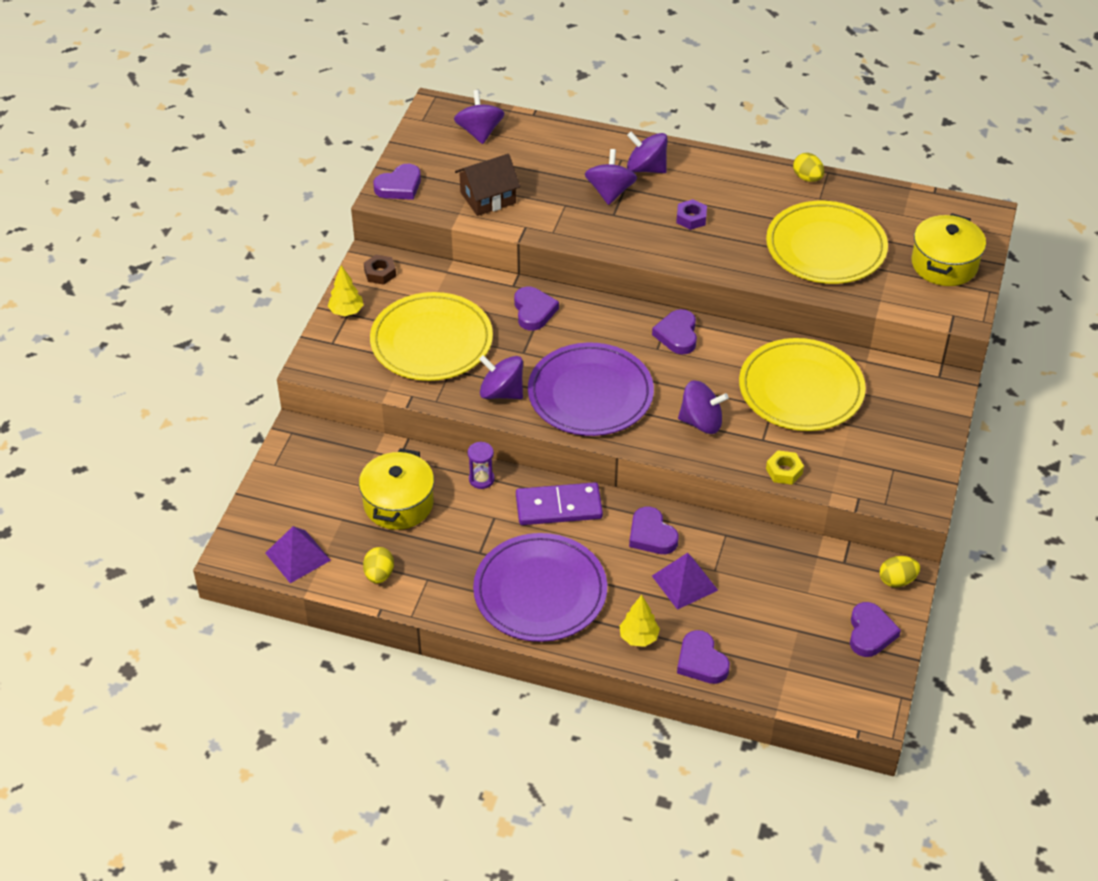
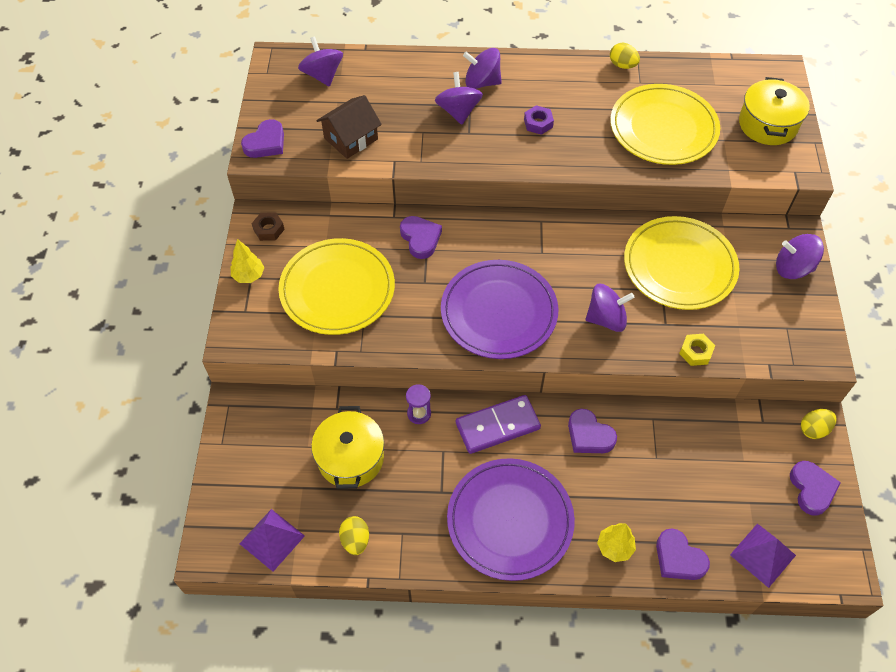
camera: 15 degrees left, 10 degrees up
purple spinning top [479,355,523,399] -> purple spinning top moved to [776,234,824,279]
purple heart [652,309,697,355] -> none
purple pyramid [652,553,718,610] -> purple pyramid moved to [730,523,796,588]

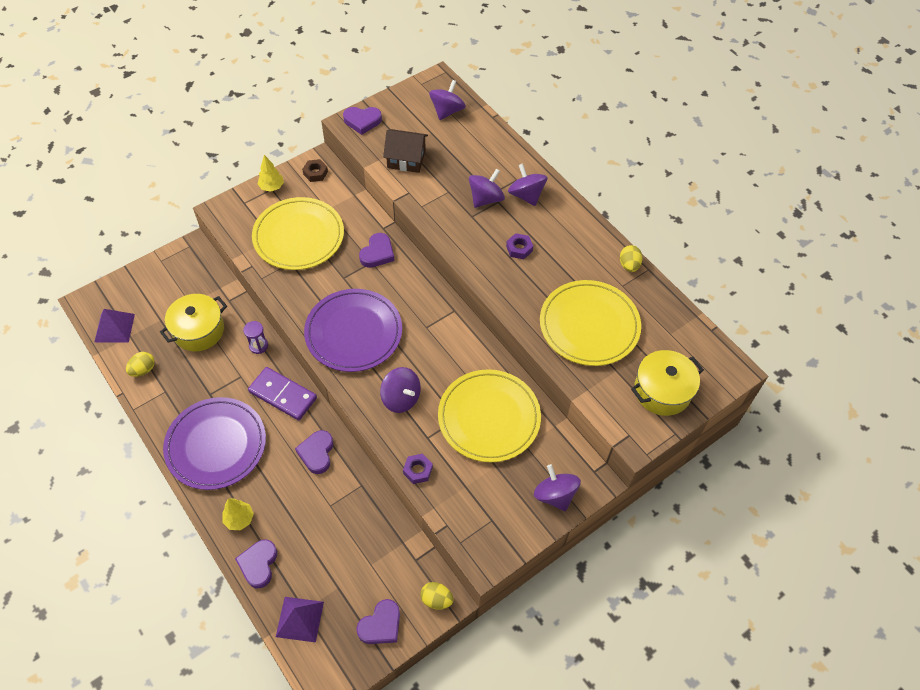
camera: 50 degrees right, 0 degrees up
yellow nut [679,334,715,366] -> purple nut [403,454,433,484]

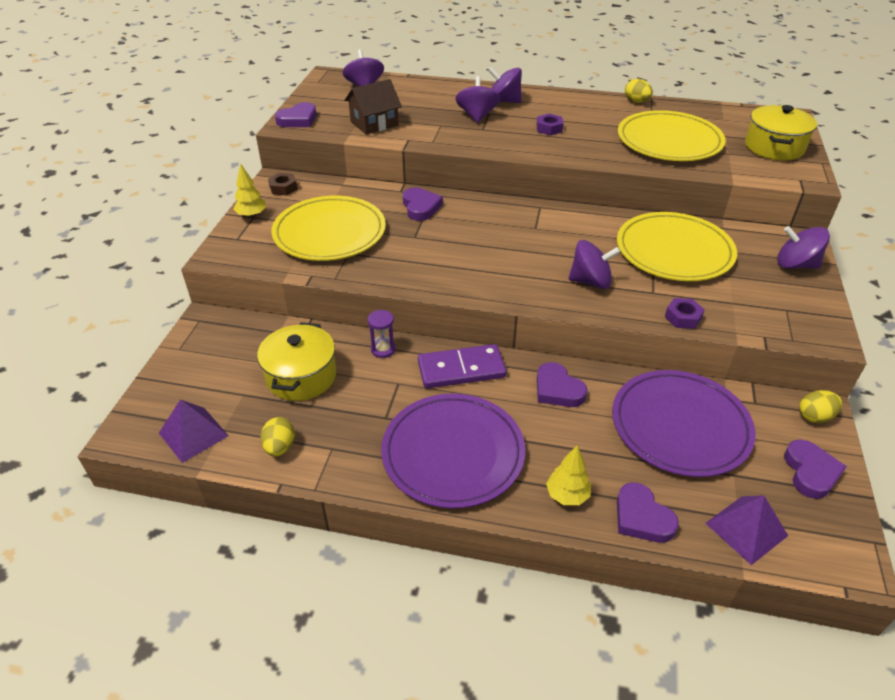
camera: 40 degrees left, 15 degrees down
purple plate [304,289,402,372] -> purple plate moved to [612,370,756,477]

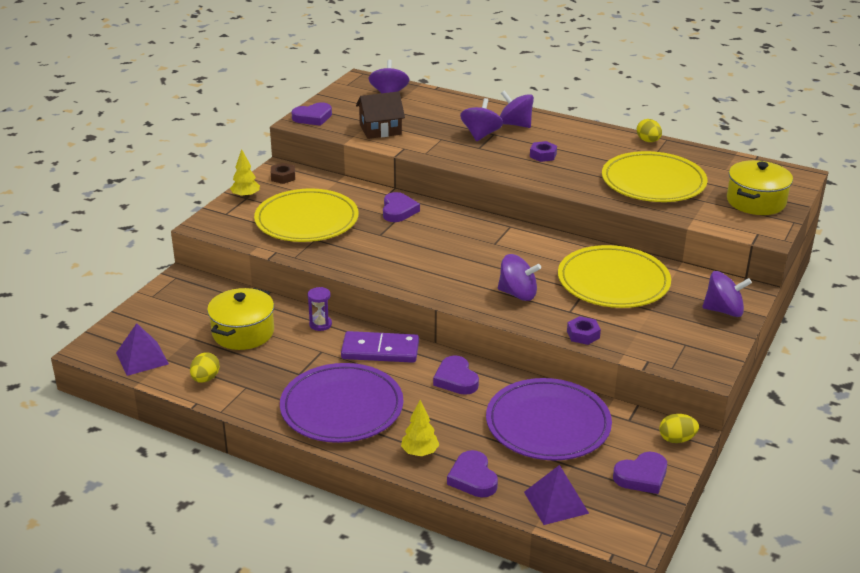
camera: 15 degrees right, 10 degrees down
purple spinning top [777,226,830,269] -> purple spinning top turned 150 degrees clockwise [702,271,752,317]
purple heart [784,439,847,499] -> purple heart turned 45 degrees clockwise [613,452,667,494]

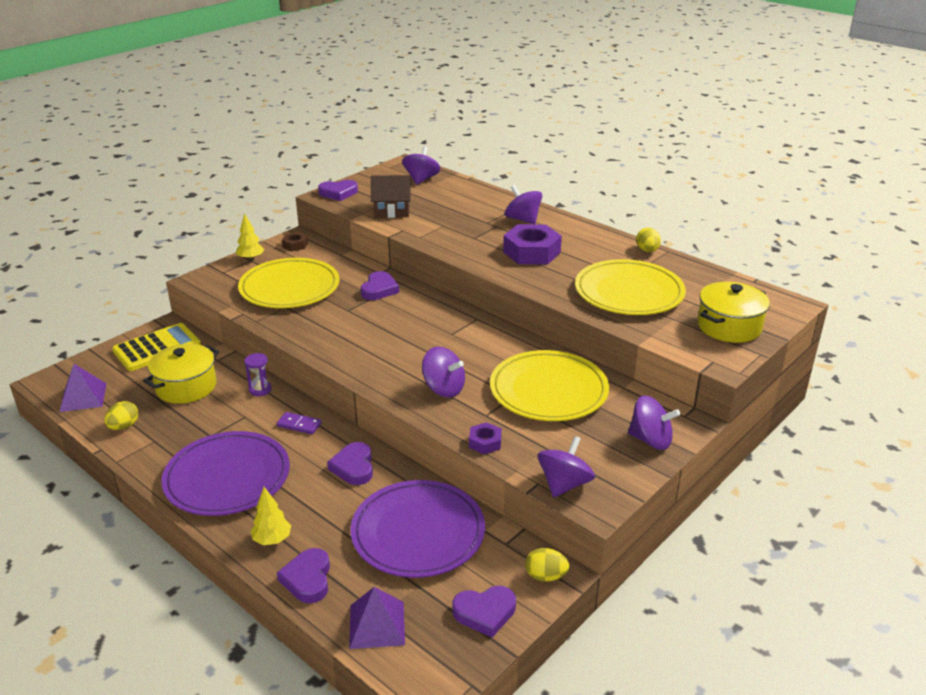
camera: 15 degrees right, 0 degrees up
purple domino [341,331,419,363] -> purple domino [277,412,322,434], size x0.54
purple spinning top [460,98,503,141] -> purple spinning top moved to [538,436,595,497]
purple nut [530,141,557,162] -> purple nut [503,224,562,265], size x2.01
none -> yellow calculator [112,323,201,371]

